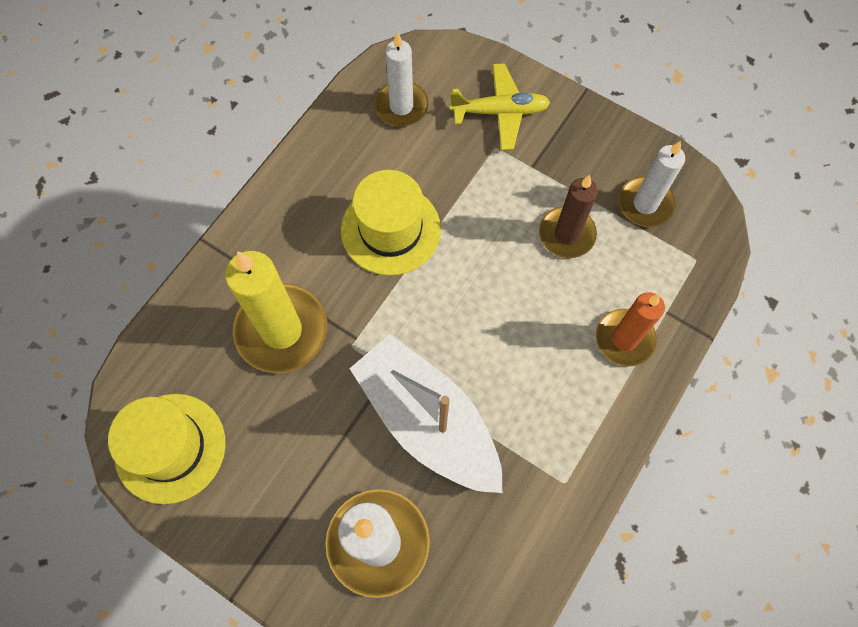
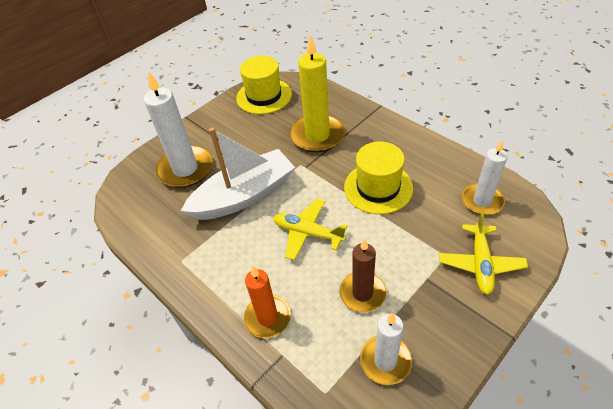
camera: 105 degrees right, 20 degrees down
none -> yellow plane [273,199,347,260]

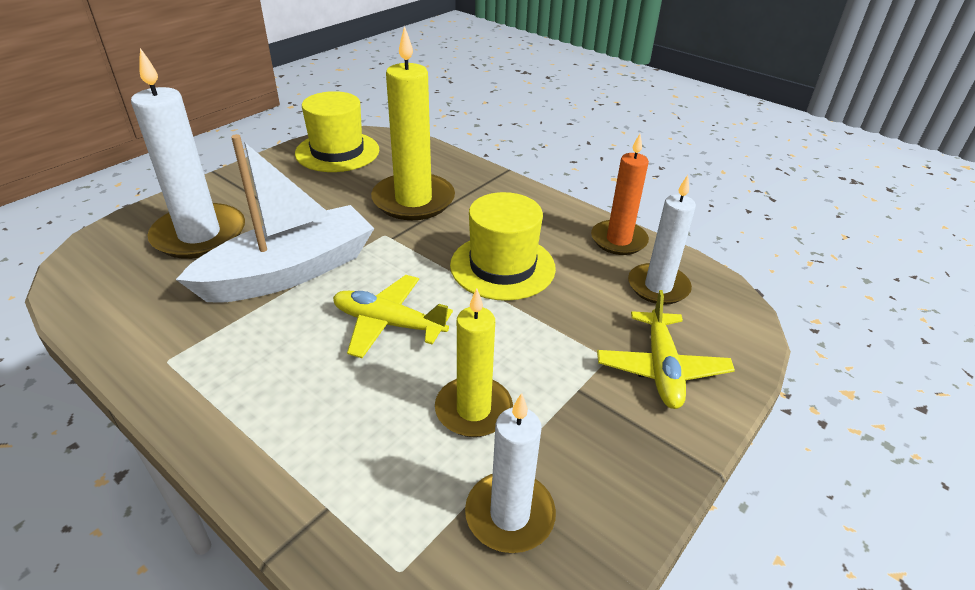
camera: 10 degrees left, 10 degrees down
orange candle [244,266,291,338] -> orange candle moved to [591,134,649,255]
brown candle [339,238,386,312] -> yellow candle [435,288,513,437]

